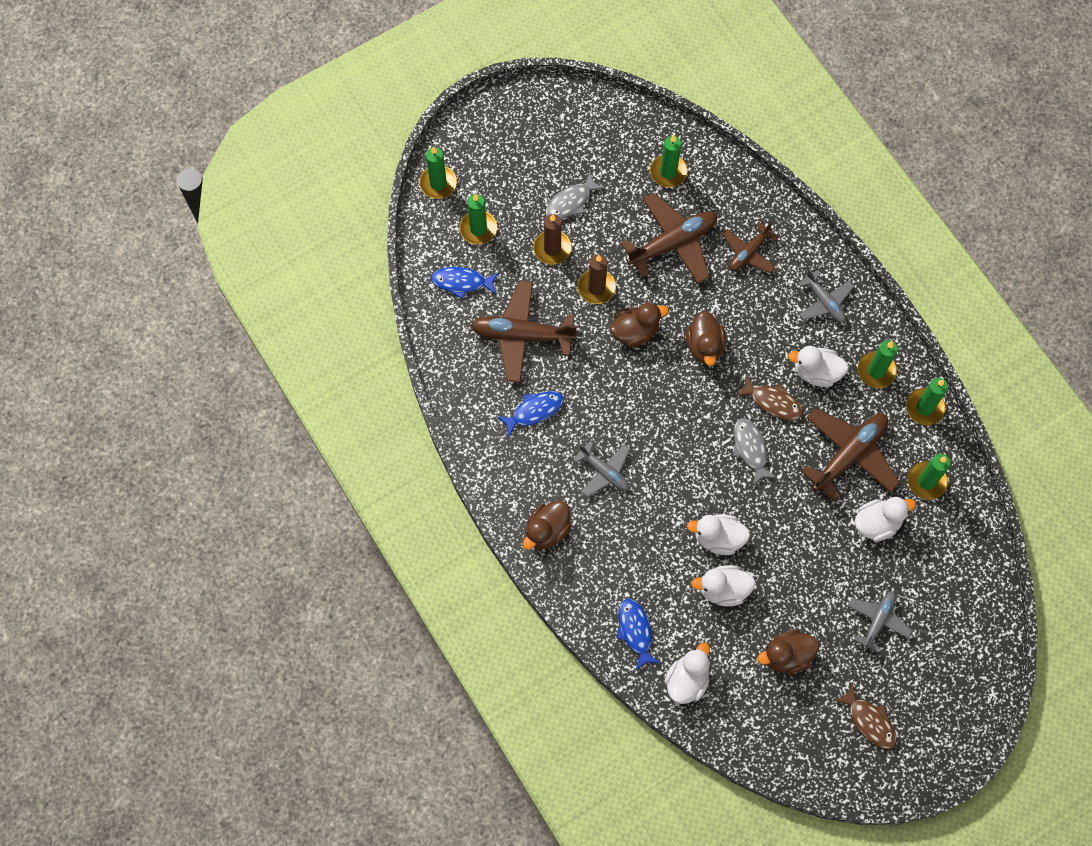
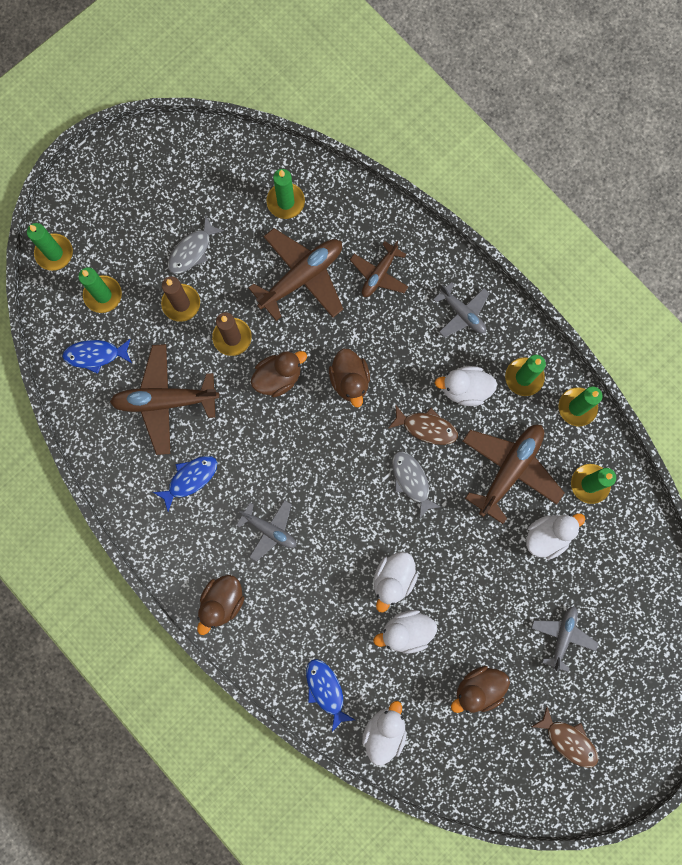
camera: 10 degrees left, 10 degrees up
white duck [687,514,750,555] -> white duck turned 60 degrees counterclockwise [374,552,418,612]

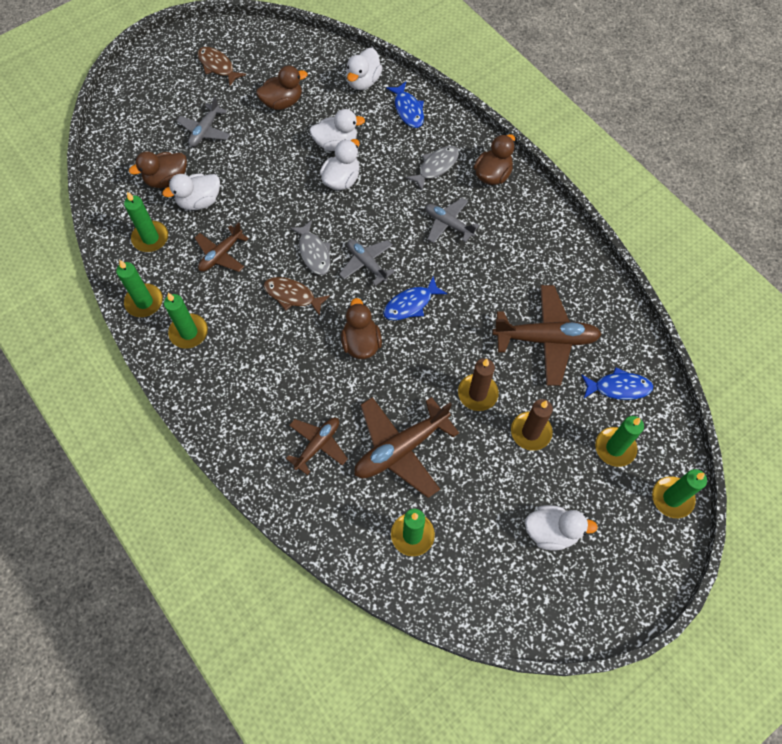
camera: 175 degrees left, 15 degrees down
blue fish [153,456,217,511] -> blue fish moved to [383,276,447,320]
grey fish [168,215,224,274] -> grey fish moved to [406,146,459,190]
brown duck [251,351,307,397] -> brown duck moved to [129,151,187,188]
grey plane [433,282,490,338] -> grey plane moved to [339,239,395,286]
white duck [435,366,497,406] -> white duck moved to [525,505,598,550]
brown plane [463,425,564,524] -> brown plane [195,222,249,272], size x0.59

